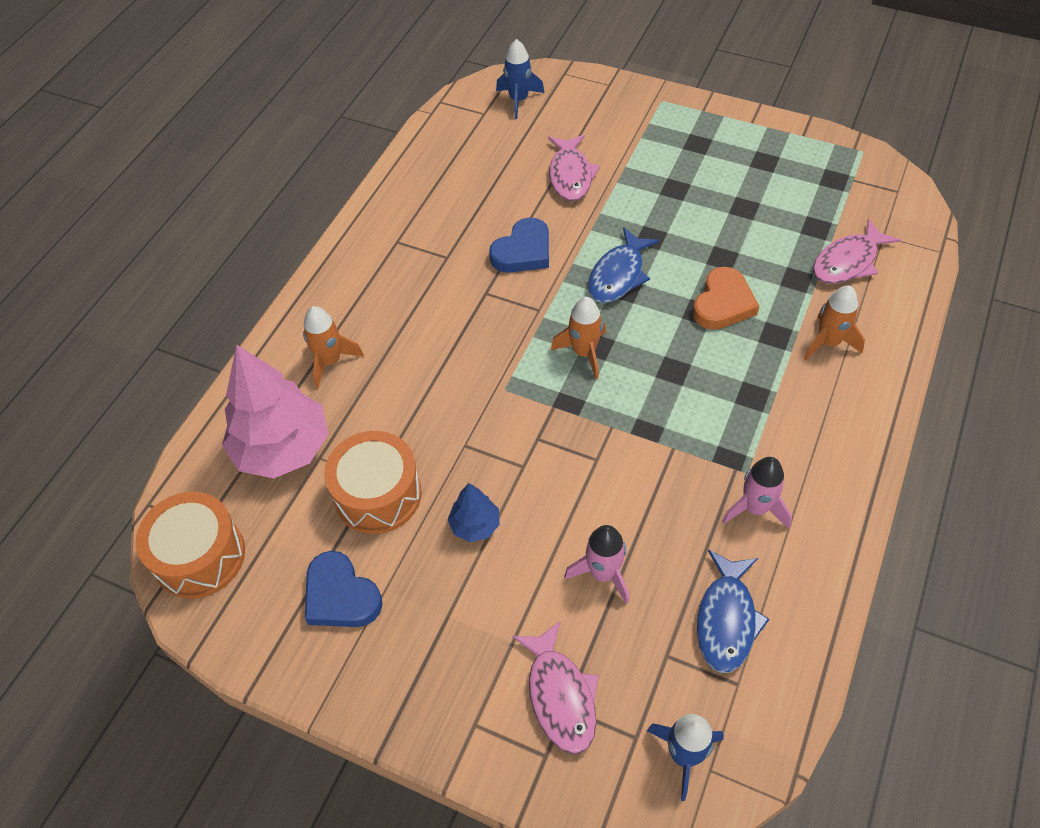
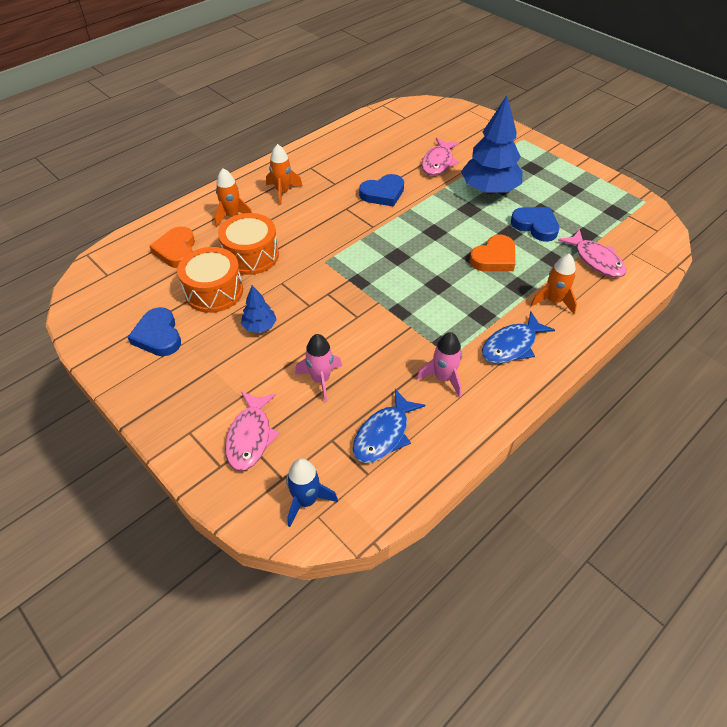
camera: 20 degrees right, 5 degrees down
orange drum [136,492,245,599] -> orange drum moved to [218,213,279,275]
pink tree [222,344,328,478] -> orange heart [150,227,195,268]
blue rocket [496,39,545,119] -> none
orange rocket [551,297,606,379] -> orange rocket moved to [266,144,303,205]
blue fish [588,227,659,303] -> blue fish moved to [482,312,555,364]
pink fish [813,218,900,284] -> pink fish turned 105 degrees counterclockwise [558,229,626,278]
none -> blue tree [461,95,522,194]
none -> blue heart [511,207,560,242]

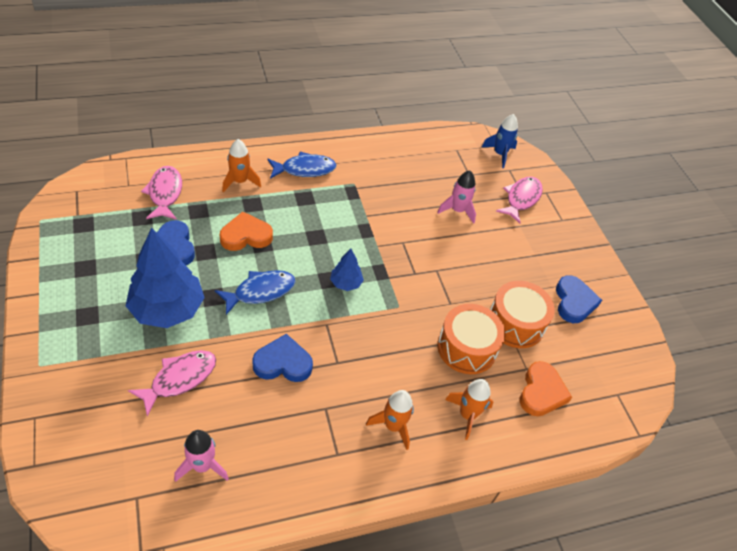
camera: 160 degrees left, 0 degrees up
blue tree [241,285,277,333] -> blue tree moved to [330,249,364,291]
blue fish [352,389,425,463] -> blue fish moved to [215,270,296,315]
pink rocket [416,332,462,398] -> pink rocket moved to [174,430,229,482]

